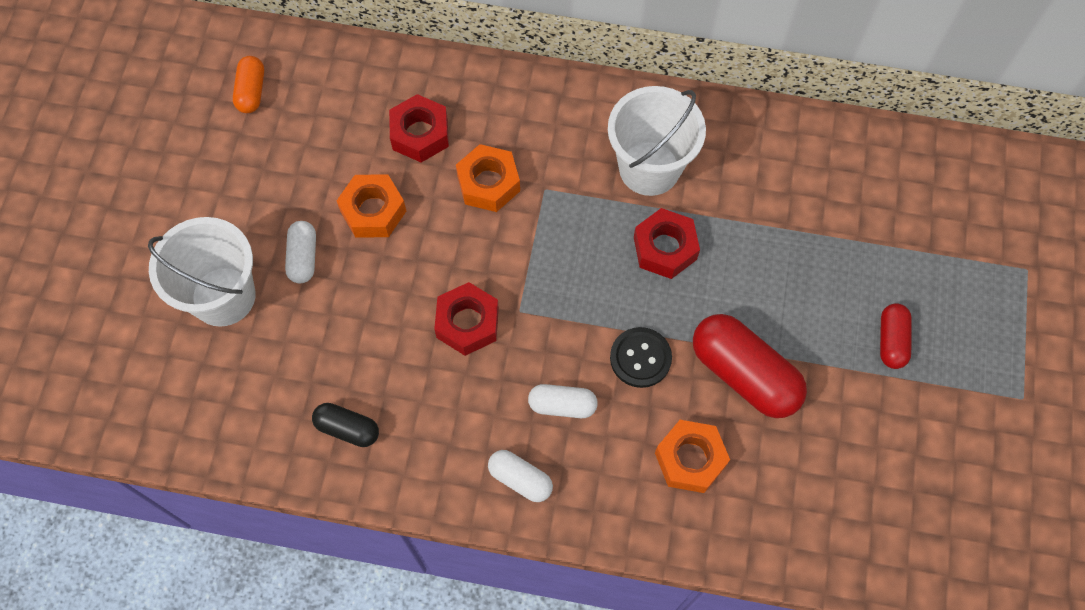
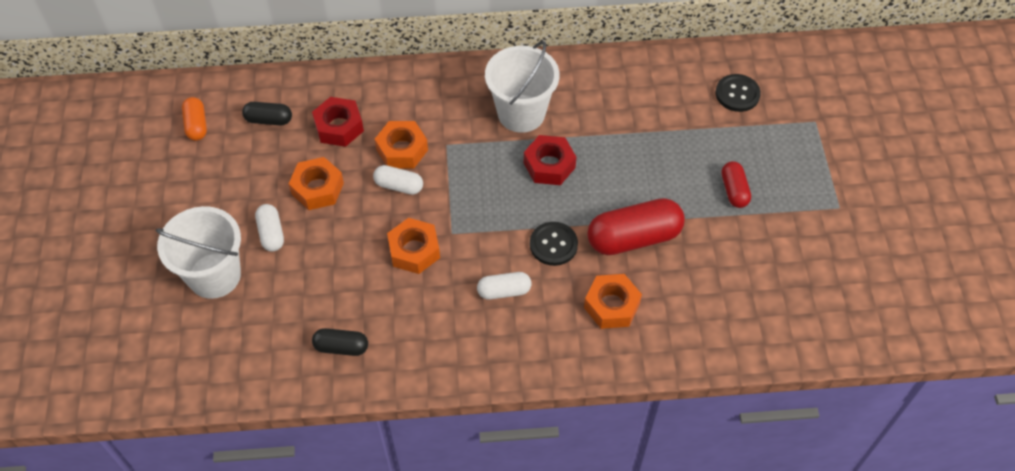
camera: 15 degrees left, 10 degrees down
red nut [434,282,499,356] -> orange nut [387,218,440,274]
white capsule [488,450,553,502] -> white capsule moved to [373,165,423,195]
red capsule [693,314,807,418] -> red capsule turned 45 degrees counterclockwise [587,198,685,255]
none -> black capsule [242,102,292,125]
none -> black button [716,74,761,112]

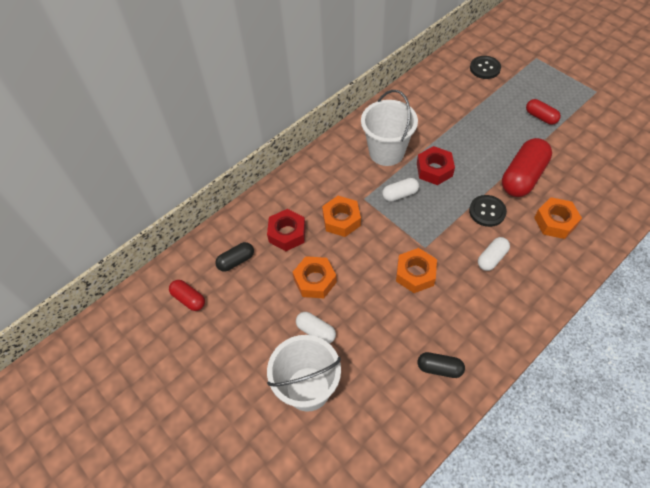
camera: 35 degrees left, 0 degrees up
orange capsule [182,97,207,141] -> red capsule [169,280,205,311]
black capsule [312,328,368,356] -> black capsule turned 45 degrees clockwise [418,352,465,378]
white capsule [373,165,423,195] -> white capsule moved to [382,178,419,202]

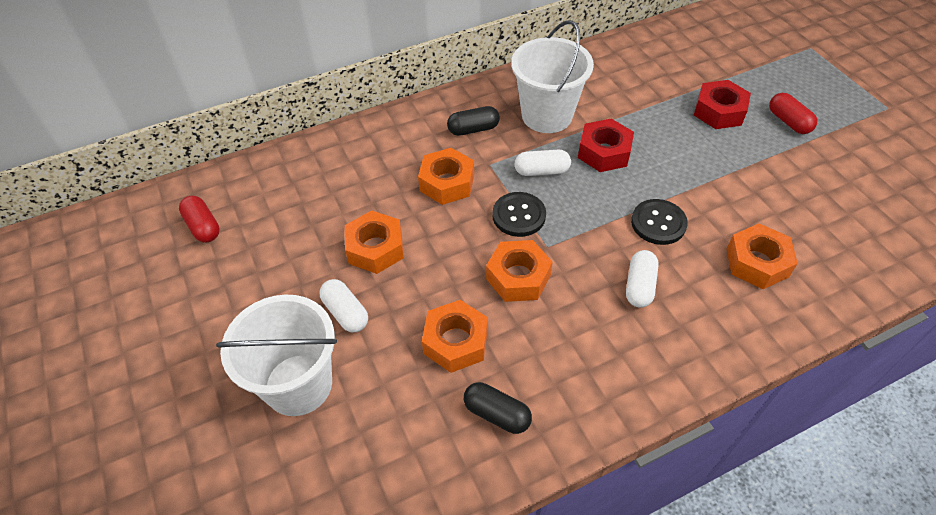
camera: 15 degrees right, 5 degrees down
black capsule [215,242,254,272] -> black capsule moved to [447,106,500,136]
red nut [267,209,306,251] -> red nut moved to [694,80,751,129]
black button [470,56,501,79] -> black button moved to [492,192,546,237]
white capsule [478,237,510,271] -> white capsule turned 45 degrees counterclockwise [626,250,659,308]
red capsule [502,138,552,197] -> none
none -> orange nut [422,300,488,373]

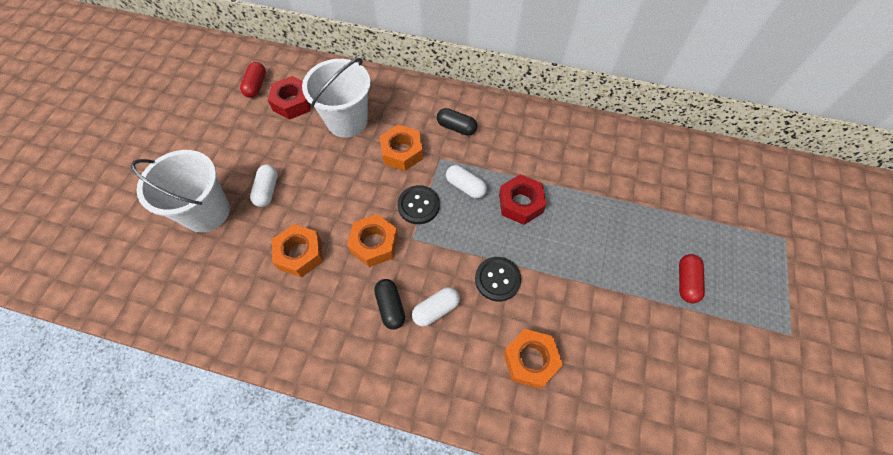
camera: 40 degrees right, 10 degrees up
orange nut [345,210,404,274] -> none
black capsule [464,382,532,434] -> black capsule moved to [374,279,405,330]
white bucket [511,20,594,133] -> white bucket moved to [302,58,371,138]
red nut [694,80,751,129] -> red nut moved to [268,76,311,120]

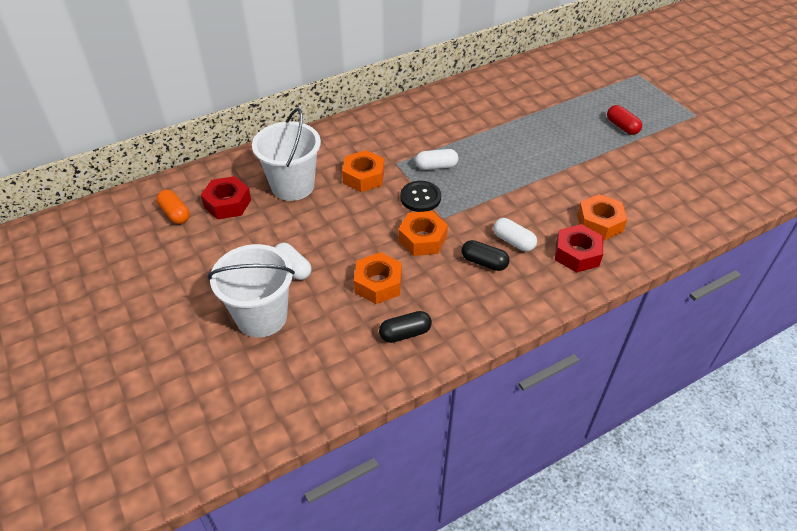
camera: 45 degrees left, 15 degrees down
red capsule [240,62,266,98] -> orange capsule [156,190,190,224]
white capsule [412,287,460,327] -> white capsule turned 60 degrees counterclockwise [493,218,537,252]
black capsule [437,108,477,136] -> black capsule moved to [379,311,432,343]
black button [475,257,521,301] -> none
red nut [499,174,546,225] -> red nut moved to [555,224,603,273]

